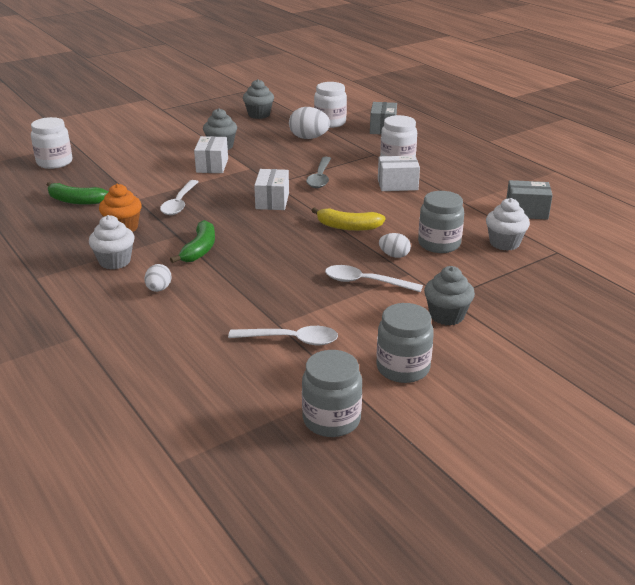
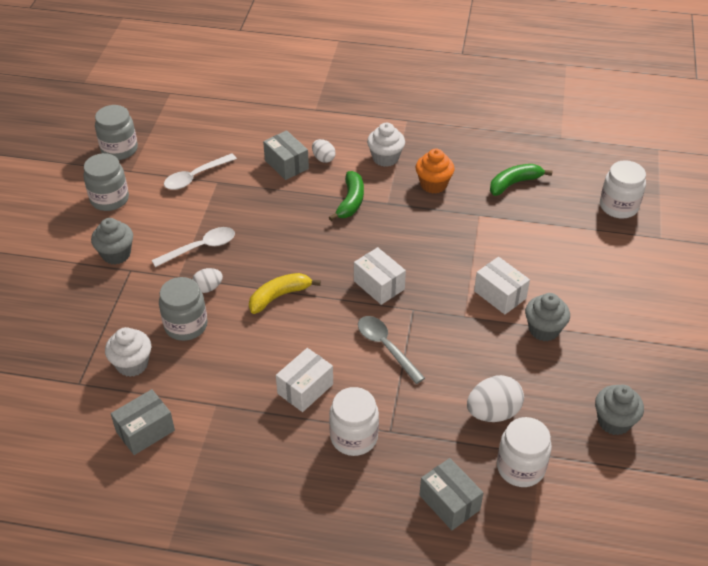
camera: 135 degrees right, 15 degrees up
white spoon [160,180,198,215] -> none
green banana [170,220,215,263] -> green banana turned 135 degrees counterclockwise [329,171,364,221]
none -> grey box [263,130,309,180]

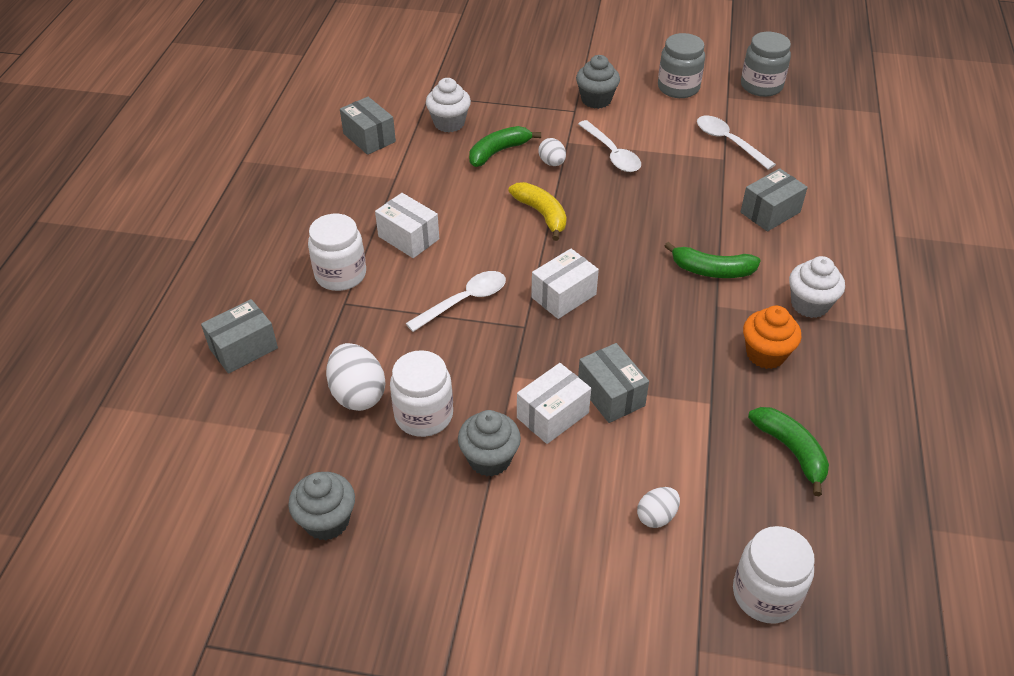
camera: 90 degrees right, 0 degrees up
grey jar [159,277,208,341] -> green banana [469,126,541,167]
white egg [312,139,336,163] -> white egg moved to [637,487,680,528]
grey spoon [358,316,425,384] -> white spoon [405,271,506,332]
white jar [497,417,552,487] -> white jar moved to [390,350,453,437]
none -> grey box [578,343,649,423]

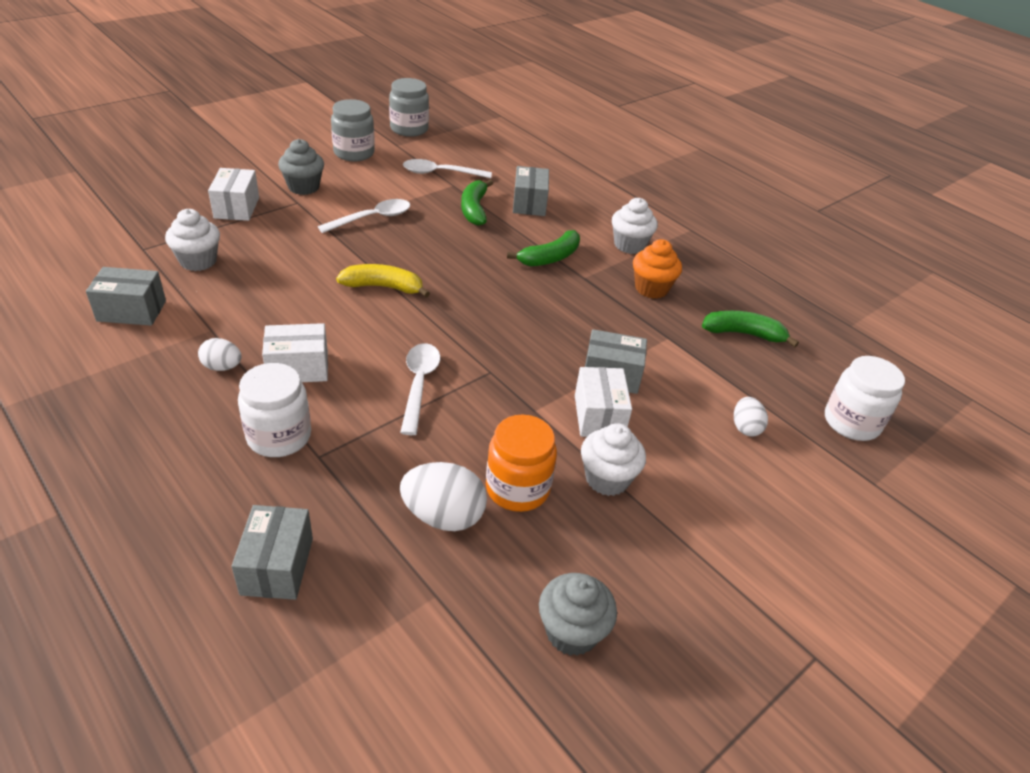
camera: 55 degrees left, 5 degrees down
white jar [390,350,453,437] -> orange jar [486,414,557,512]
grey cupcake [458,410,521,476] -> white cupcake [581,423,646,496]
green banana [469,126,541,167] -> green banana moved to [461,180,493,226]
white box [531,248,599,319] -> white box moved to [208,168,259,221]
white egg [538,138,566,166] -> white egg moved to [198,338,242,371]
white spoon [578,120,641,172] -> white spoon turned 45 degrees counterclockwise [318,199,410,233]

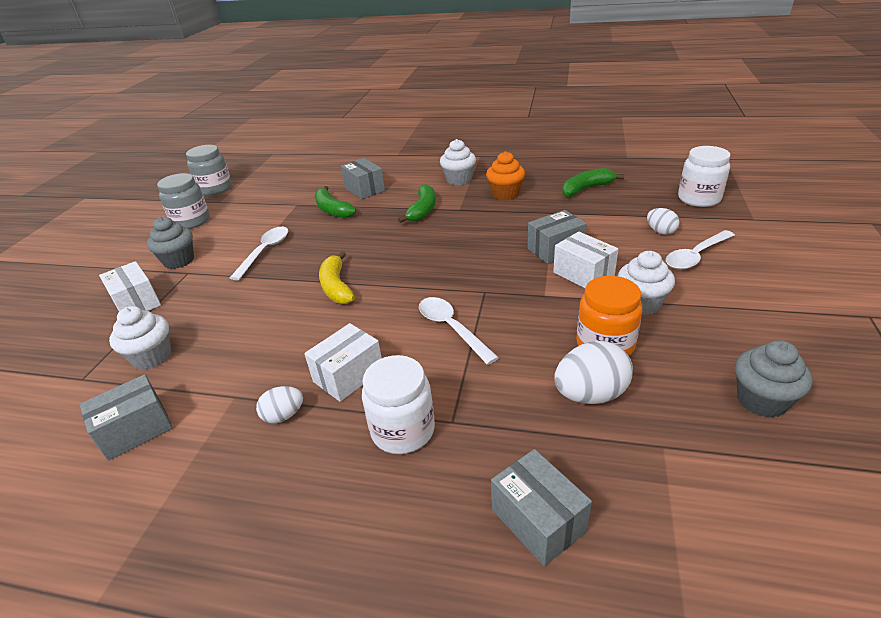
camera: 30 degrees left, 5 degrees down
yellow banana [336,264,430,297] -> yellow banana turned 75 degrees counterclockwise [319,251,355,304]
white spoon [403,159,492,178] -> white spoon moved to [666,230,735,270]

